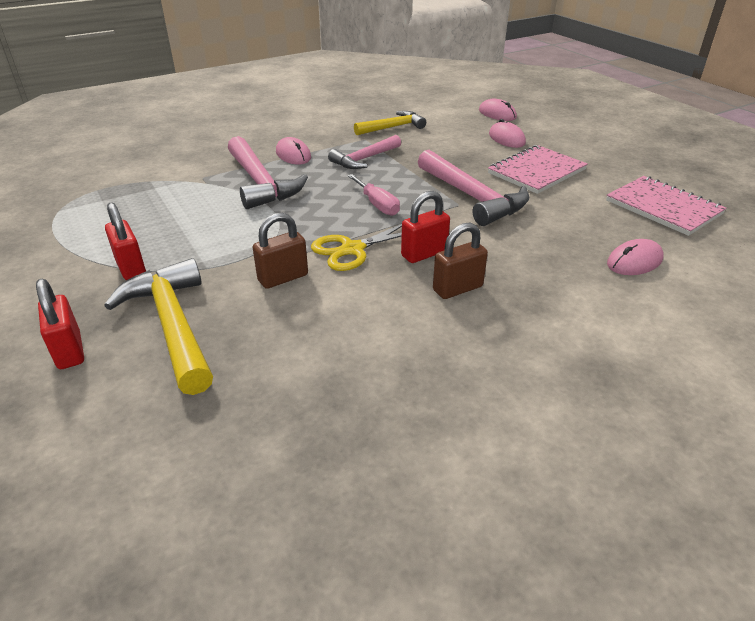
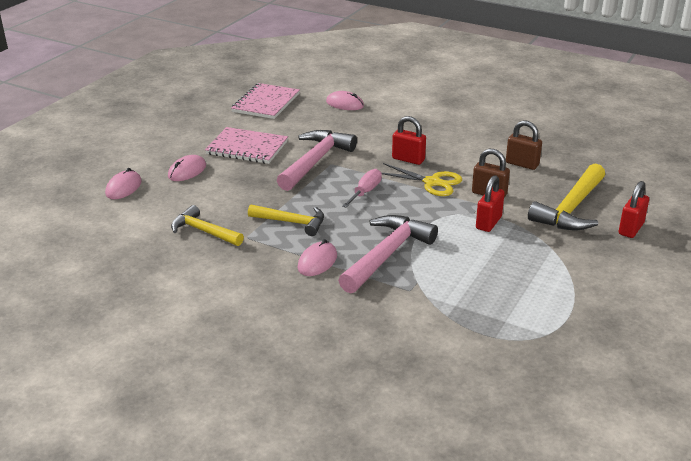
camera: 120 degrees left, 5 degrees down
red padlock [105,202,146,280] -> red padlock moved to [476,175,505,232]
pink hammer [328,135,401,169] -> yellow hammer [248,204,324,236]
brown padlock [433,223,488,299] -> brown padlock moved to [506,120,542,170]

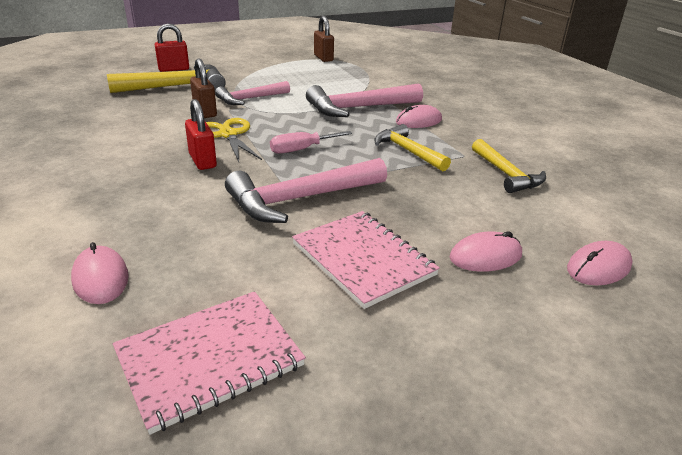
camera: 145 degrees left, 0 degrees up
red padlock [476,175,505,232] -> pink hammer [215,81,290,105]
brown padlock [506,120,542,170] -> brown padlock moved to [314,16,334,62]

